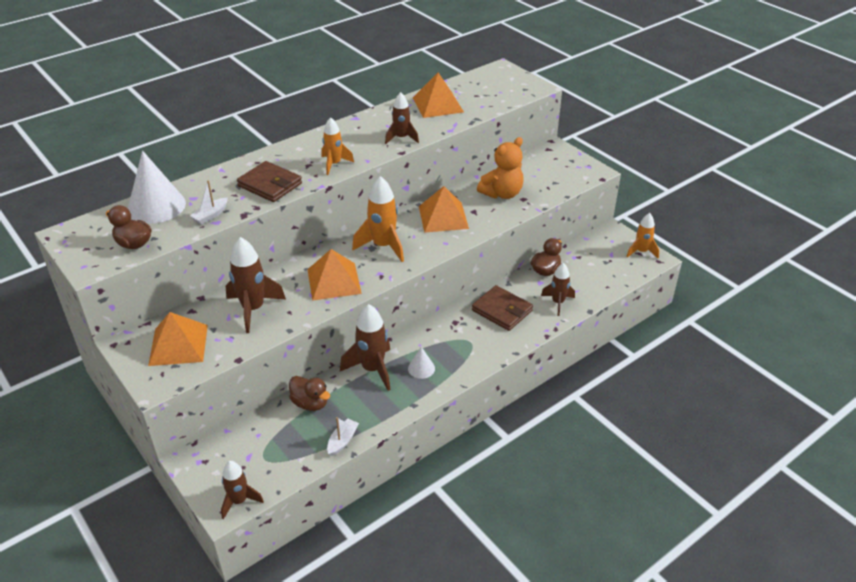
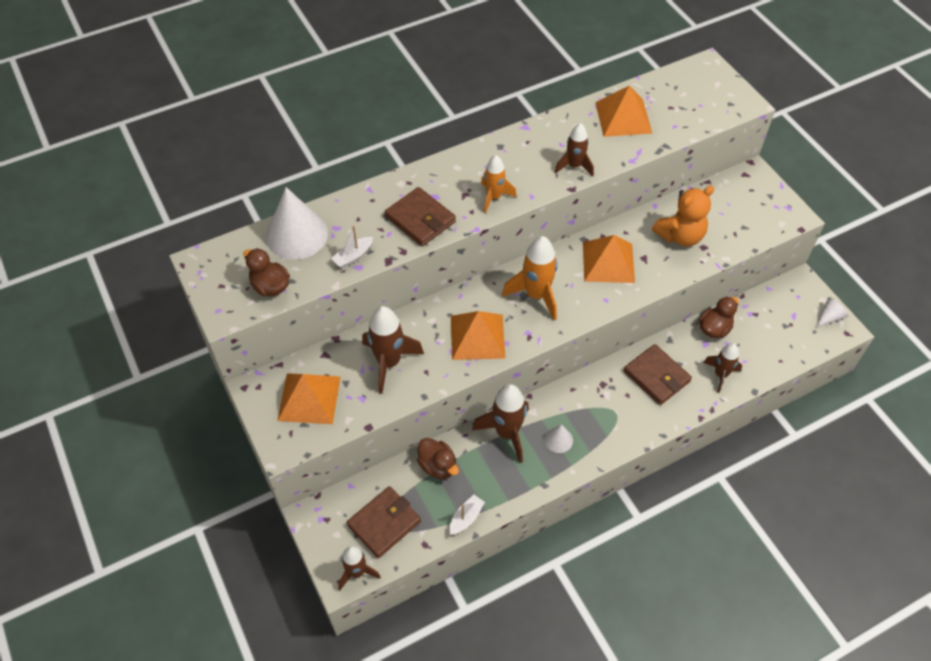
camera: 10 degrees right, 15 degrees up
orange rocket [626,213,659,258] -> white cone [815,297,849,328]
none -> brown wallet [347,486,421,558]

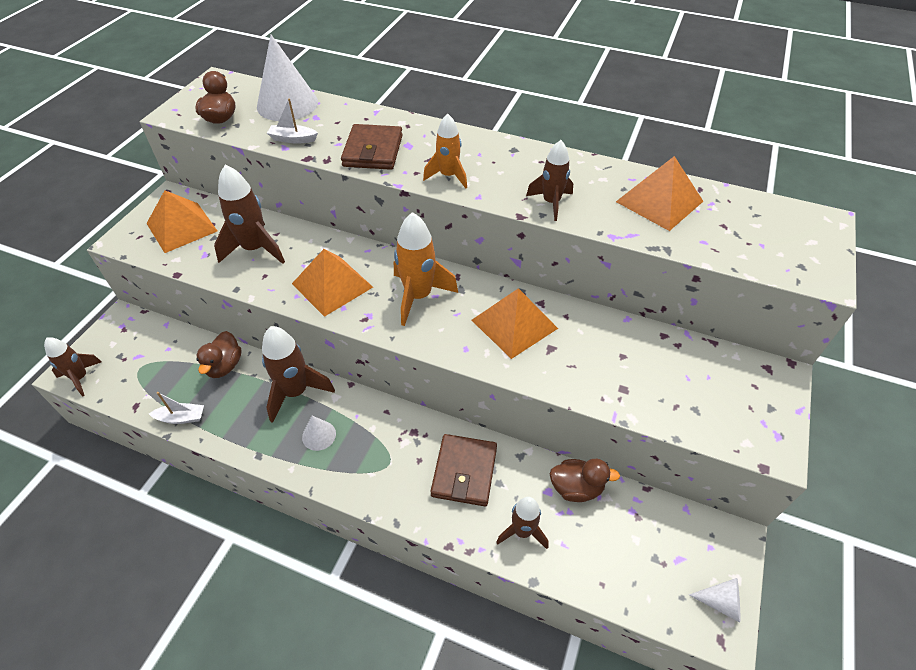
camera: 50 degrees right, 5 degrees down
brown wallet [347,486,421,558] -> none
orange teddy bear [652,185,714,246] -> none

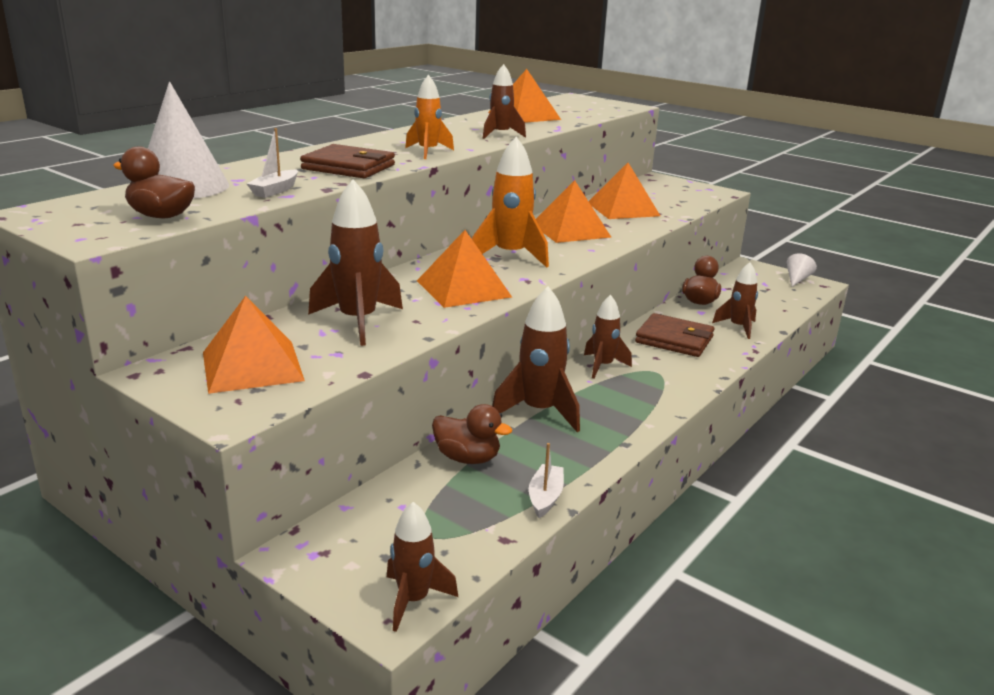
camera: 75 degrees left, 25 degrees down
white cone [302,416,336,451] -> none
none -> brown rocket [584,295,632,378]
none -> orange pyramid [589,163,660,219]

